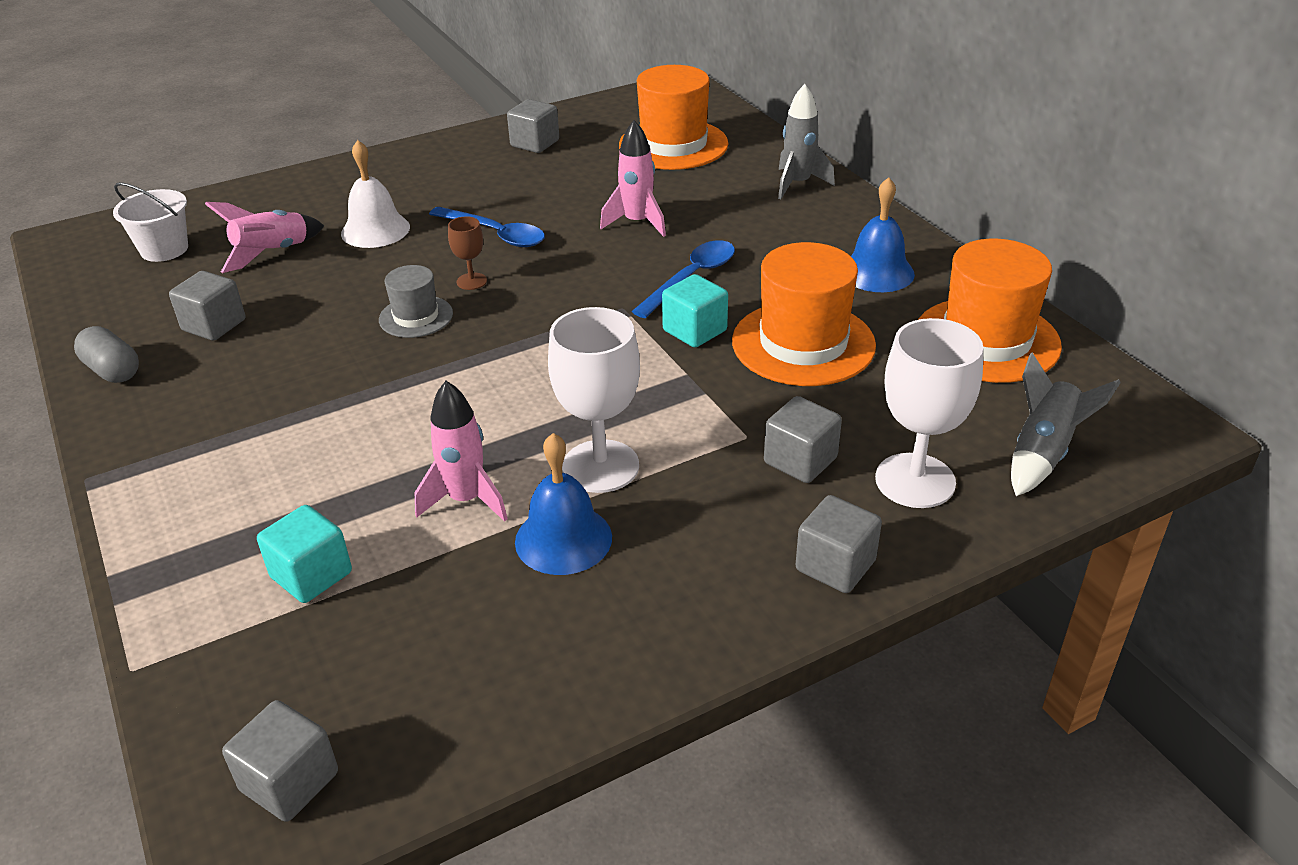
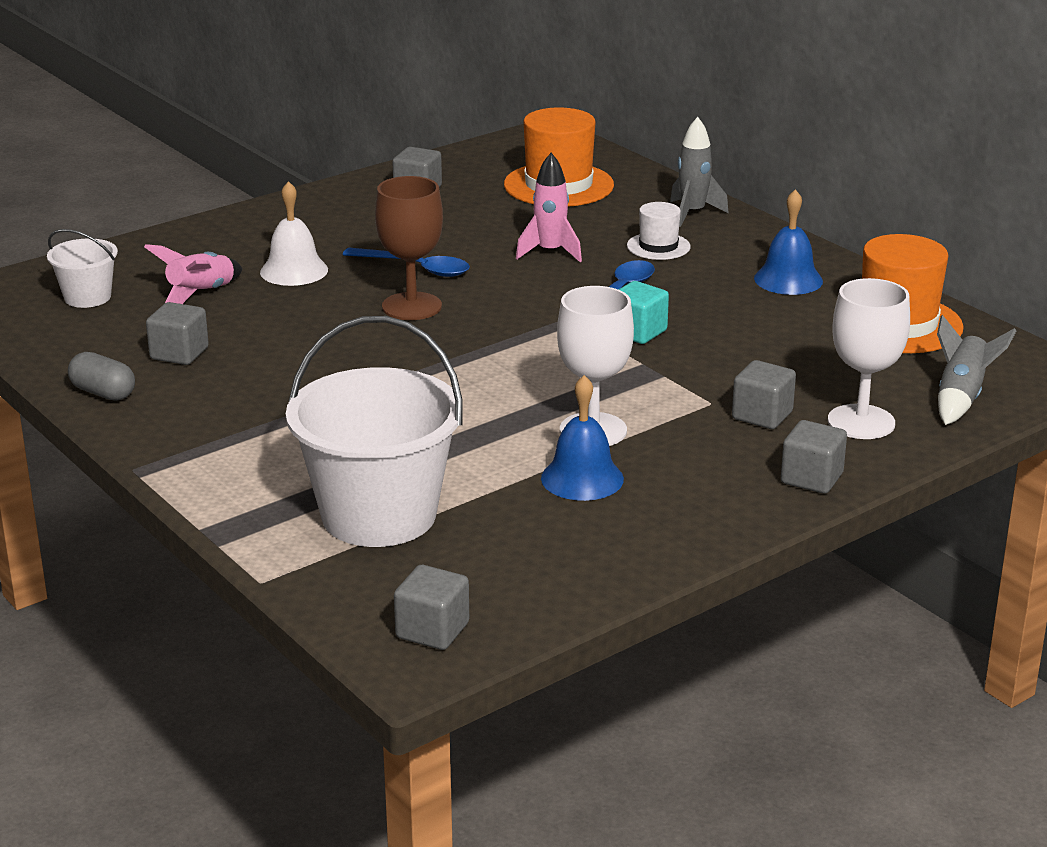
camera: 10 degrees left, 10 degrees down
turquoise cube [257,505,352,603] -> white bucket [286,316,463,547]
grey hat [379,265,453,338] -> none
pink rocket [414,381,508,522] -> none
brown goblet [448,216,487,290] -> brown goblet [375,176,443,320], size x2.05
orange hat [732,242,876,386] -> none
none -> white hat [627,202,691,260]

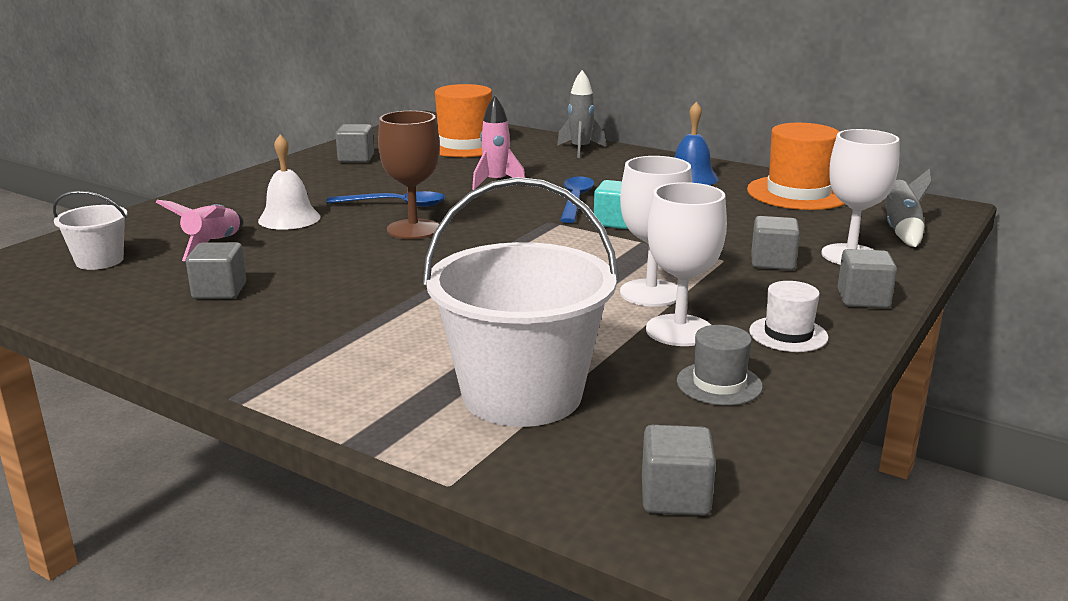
camera: 20 degrees left, 5 degrees down
grey capsule [68,352,135,401] -> none
blue bell [541,375,624,501] -> white goblet [646,182,727,346]
white hat [627,202,691,260] -> white hat moved to [749,281,829,352]
none -> grey hat [677,325,763,406]

